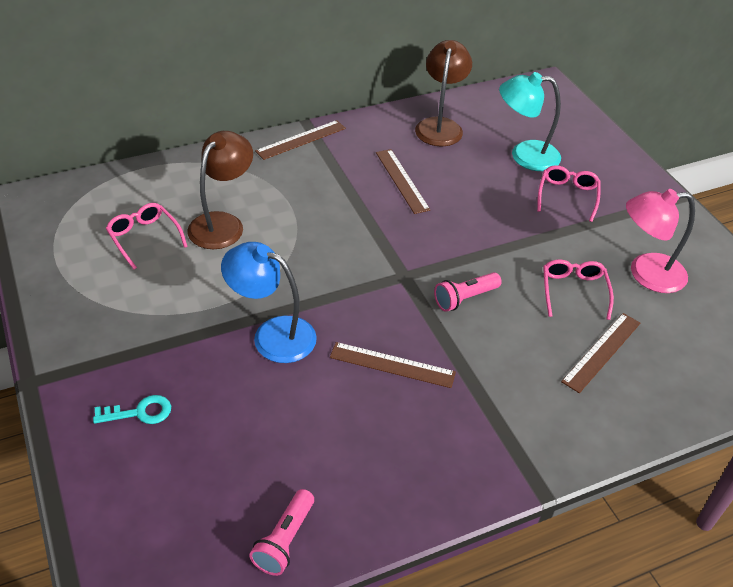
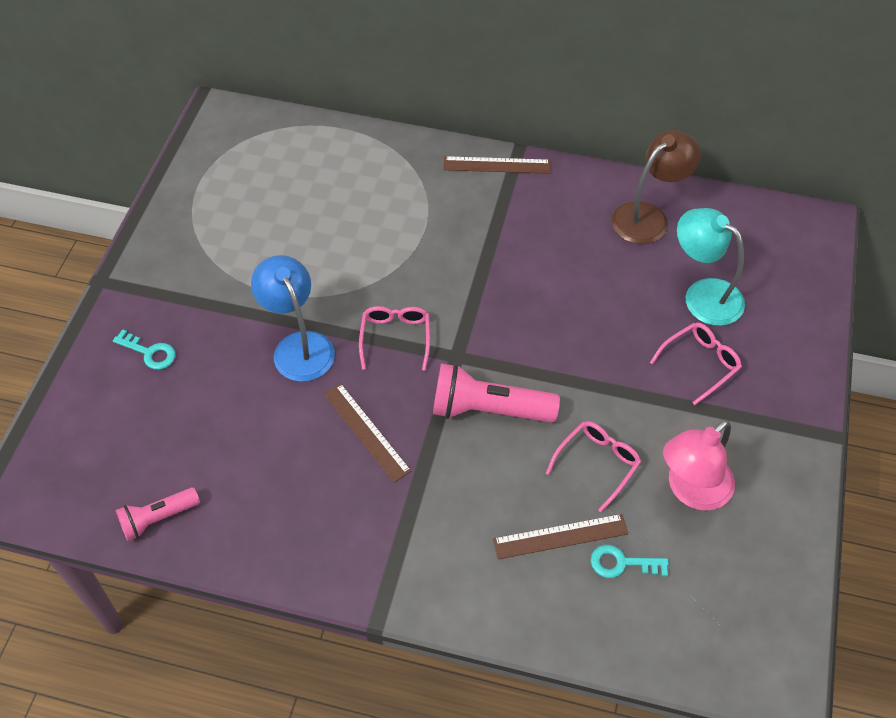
camera: 40 degrees right, 10 degrees up
pink glasses [106,203,188,270] -> pink glasses moved to [359,306,430,371]
brown lamp [187,131,253,249] -> none
brown ruler [376,149,430,214] -> none
pink flashlight [434,272,502,312] -> pink flashlight [433,363,560,423], size x1.65
pink lamp [626,189,695,293] -> pink lamp turned 75 degrees counterclockwise [663,420,735,511]
none -> turquoise key [590,545,669,578]

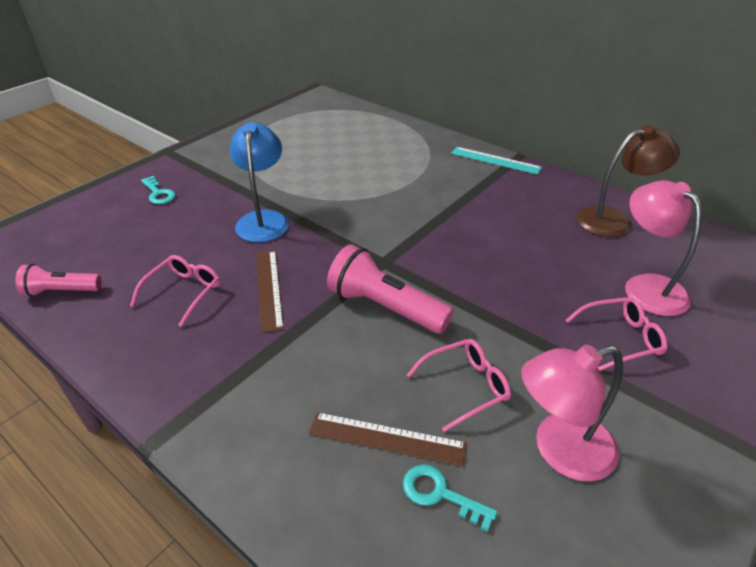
camera: 25 degrees right, 15 degrees down
pink glasses [359,306,430,371] -> pink glasses moved to [130,255,220,327]
brown ruler [443,156,551,174] -> turquoise ruler [451,147,542,175]
turquoise lamp [677,208,745,326] -> pink lamp [625,180,702,316]

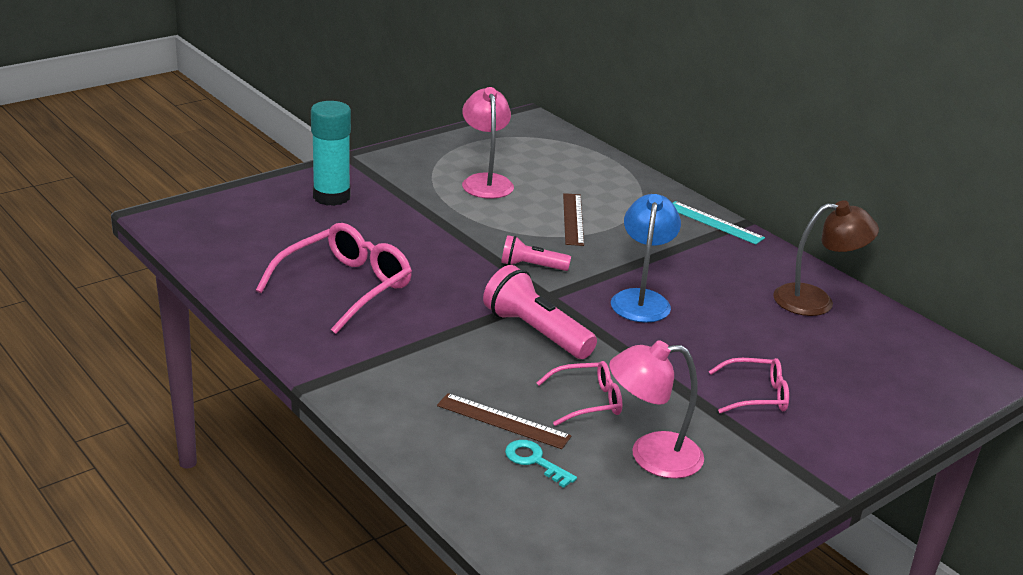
camera: 10 degrees right, 10 degrees down
pink flashlight [15,264,102,297] -> pink flashlight moved to [501,235,571,271]
pink glasses [130,255,220,327] -> pink glasses [256,223,412,334], size x1.75
turquoise key [141,176,176,204] -> turquoise glue stick [311,101,351,206]
blue lamp [230,122,289,242] -> blue lamp moved to [611,194,681,323]
brown ruler [256,250,284,333] -> brown ruler moved to [563,193,584,246]
pink lamp [625,180,702,316] -> pink lamp moved to [462,87,514,199]

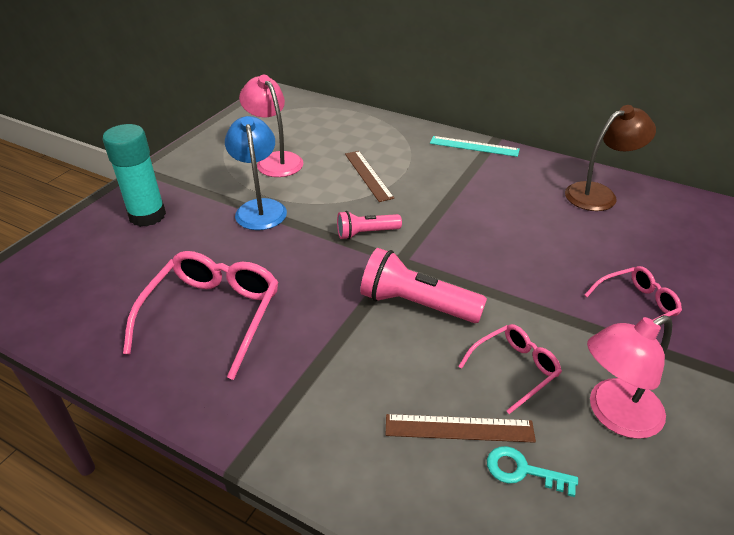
camera: 20 degrees left, 10 degrees up
blue lamp [611,194,681,323] -> blue lamp moved to [225,116,287,230]

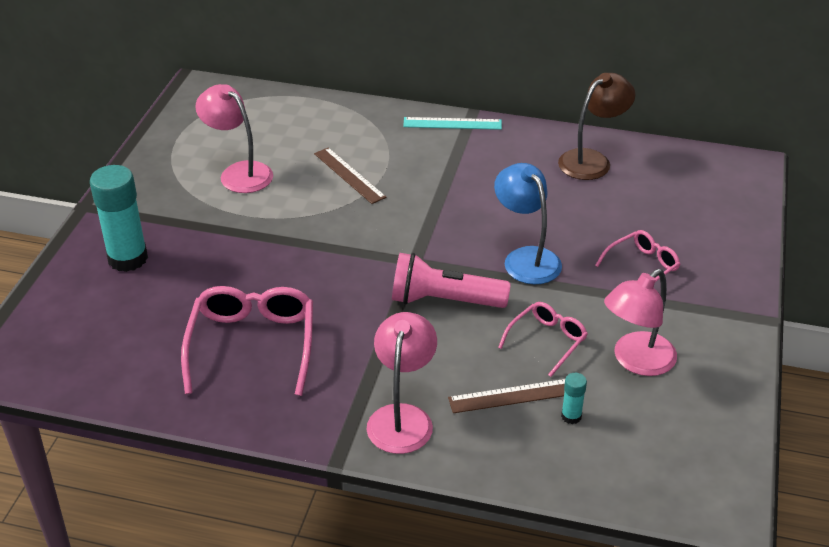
camera: 15 degrees left, 0 degrees up
blue lamp [225,116,287,230] -> blue lamp moved to [494,163,562,285]
pink flashlight [337,211,402,240] -> none
turquoise key [487,446,578,497] -> turquoise glue stick [561,373,587,424]
none -> pink lamp [367,312,437,454]

